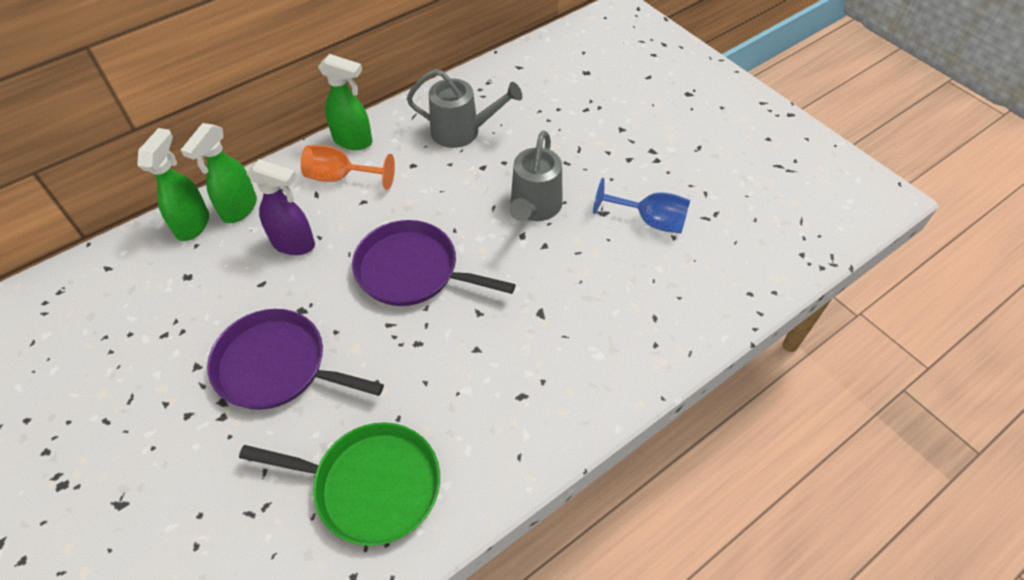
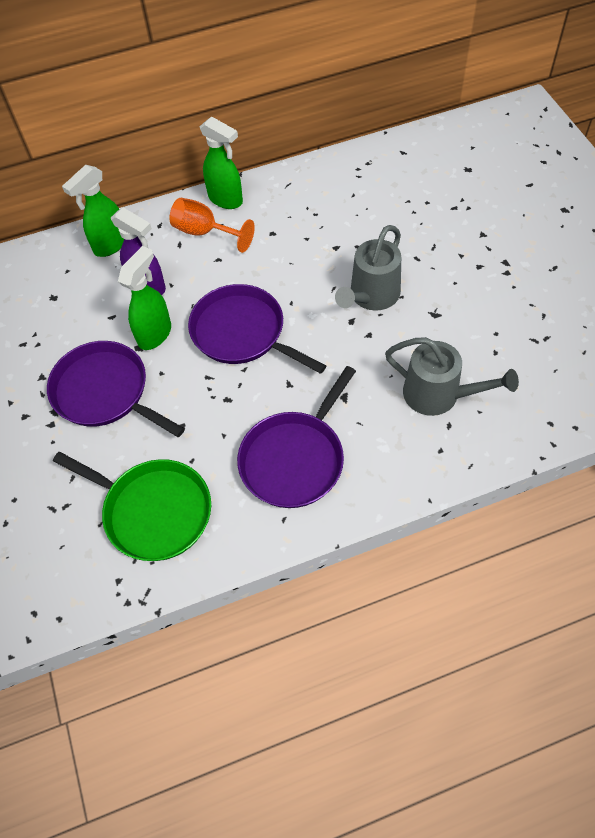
camera: 20 degrees right, 5 degrees up
green spray bottle [137,128,209,241] -> green spray bottle moved to [118,246,171,350]
grey watering can [407,69,522,148] -> grey watering can moved to [385,337,519,416]
blue goblet [593,178,690,233] -> none
none -> purple pan [237,366,356,508]

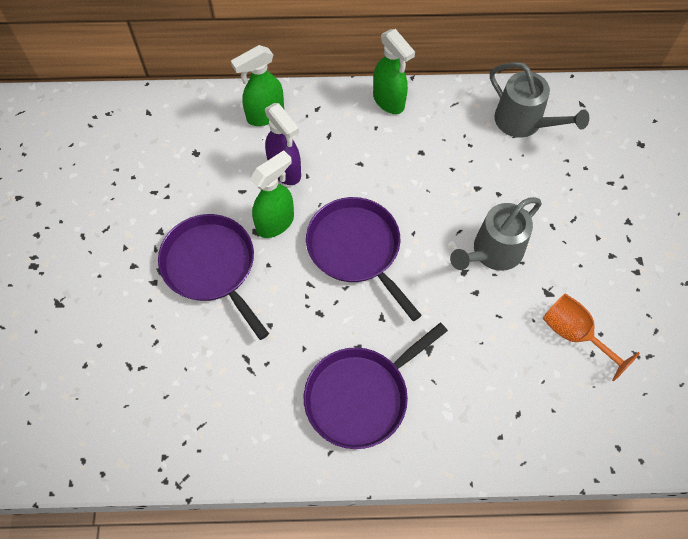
camera: 15 degrees right, 5 degrees up
green pan [53,452,211,561] -> none
orange goblet [169,198,255,253] -> orange goblet moved to [542,293,640,382]
grey watering can [385,337,519,416] -> grey watering can moved to [490,62,589,138]

